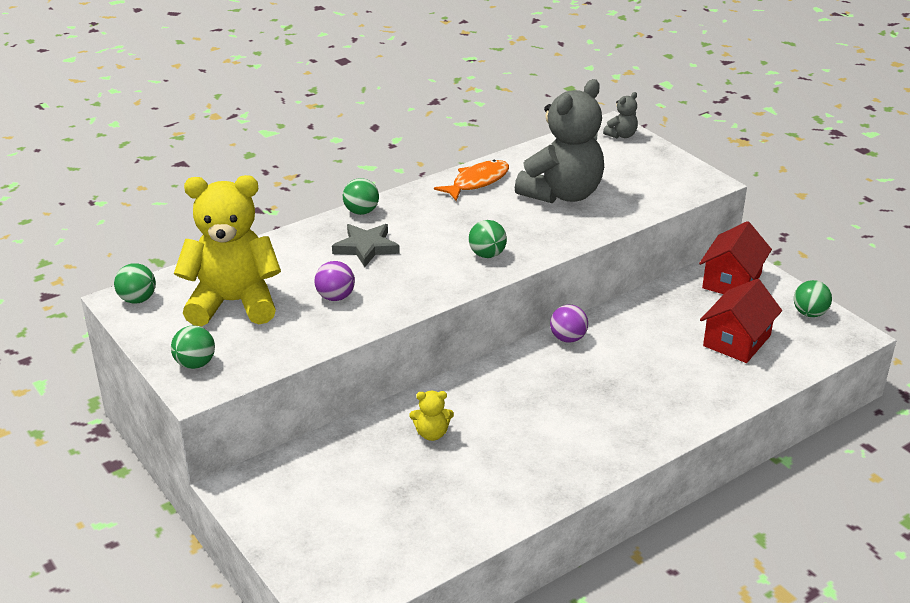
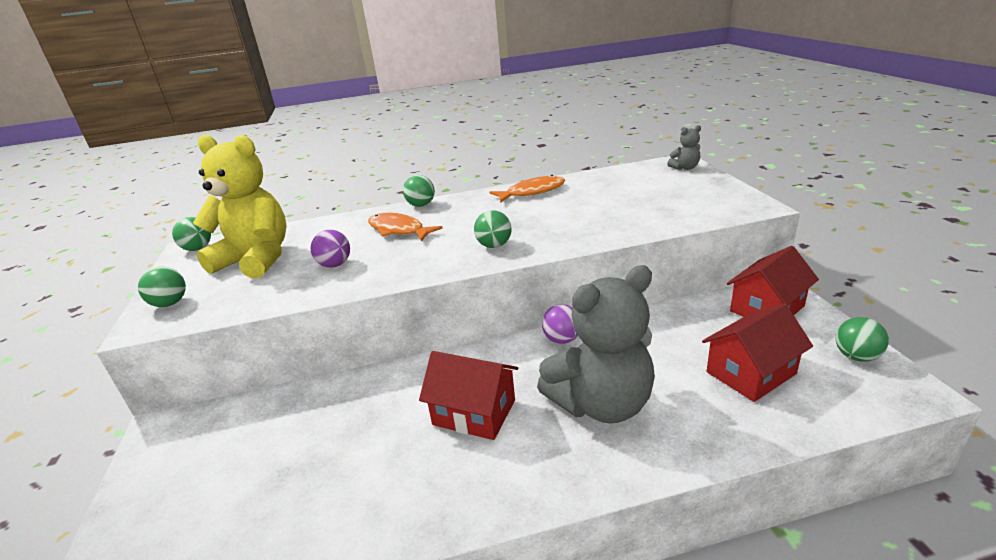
camera: 25 degrees right, 5 degrees down
grey star [332,224,400,267] -> orange fish [368,213,443,242]
yellow teddy bear [409,391,454,441] -> none
grey teddy bear [515,79,604,204] -> grey teddy bear moved to [537,265,655,423]
none -> red house [419,351,518,440]

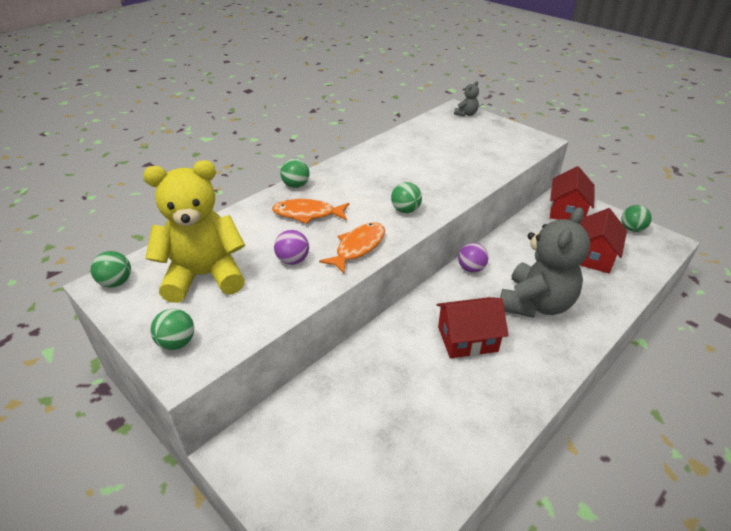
camera: 35 degrees left, 10 degrees up
orange fish [489,175,565,203] -> orange fish moved to [319,222,385,274]

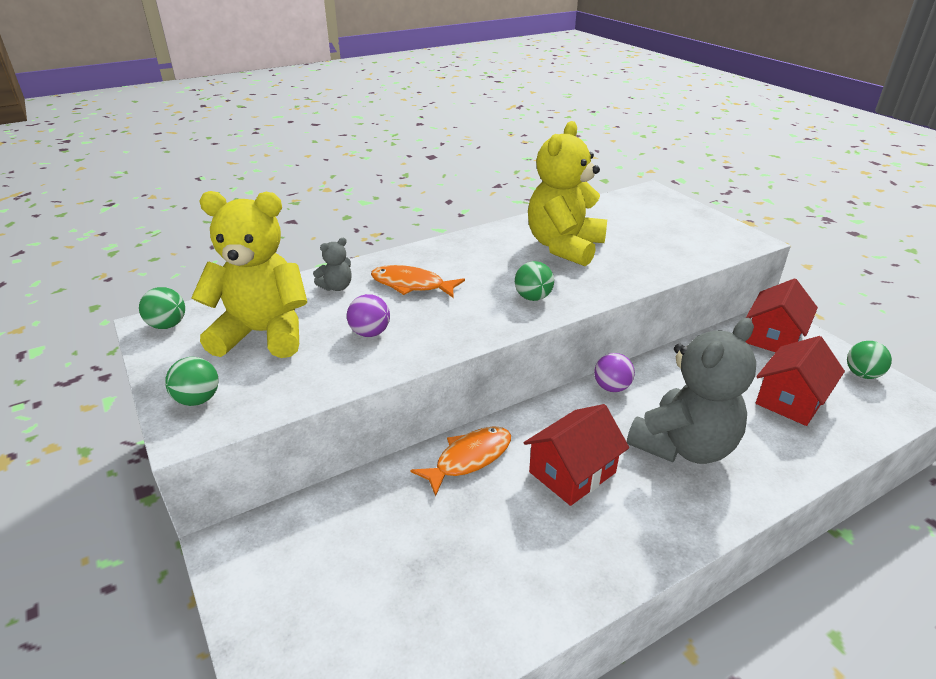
camera: 15 degrees right, 5 degrees down
green ball [280,159,310,188] -> none
orange fish [319,222,385,274] -> orange fish moved to [410,426,511,497]
red house [436,297,509,358] -> red house turned 45 degrees counterclockwise [523,404,629,506]
grey teddy bear [454,81,479,117] -> grey teddy bear moved to [313,238,351,291]
none -> yellow teddy bear [528,121,607,266]

